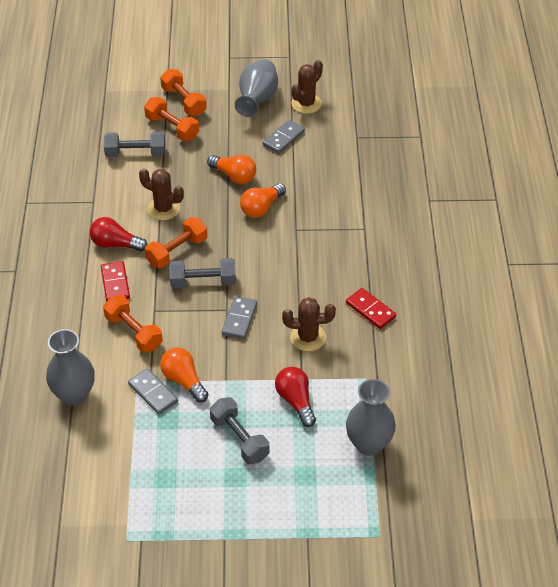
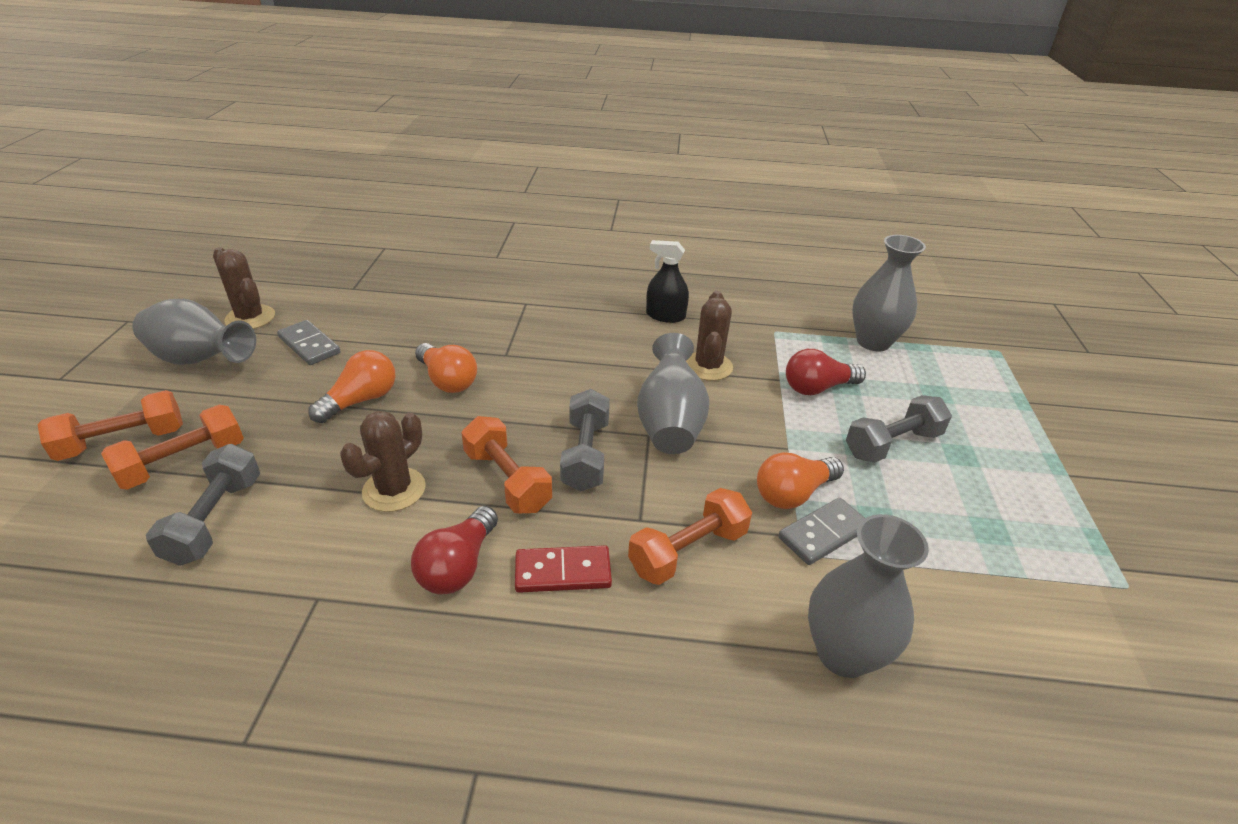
camera: 85 degrees left, 10 degrees down
grey domino [222,296,257,339] -> grey vase [637,333,710,454]
red domino [346,288,396,329] -> black spray bottle [646,240,689,323]

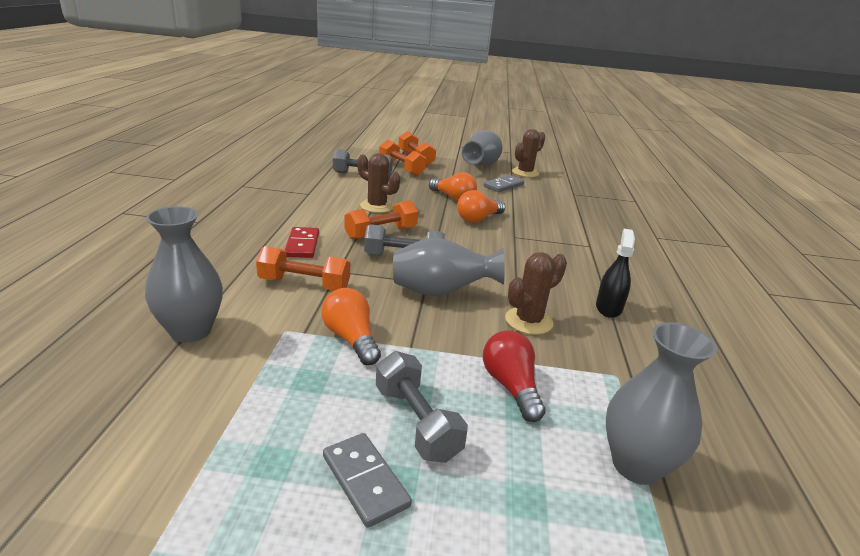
camera: 90 degrees right, 10 degrees down
red light bulb [411,506,498,594] -> none
orange dumbbell [628,488,752,585] -> orange dumbbell turned 45 degrees counterclockwise [256,246,350,291]
brown cactus [686,291,733,381] -> brown cactus turned 45 degrees counterclockwise [505,252,567,335]
grey domino [778,498,865,565] -> grey domino moved to [323,433,412,528]

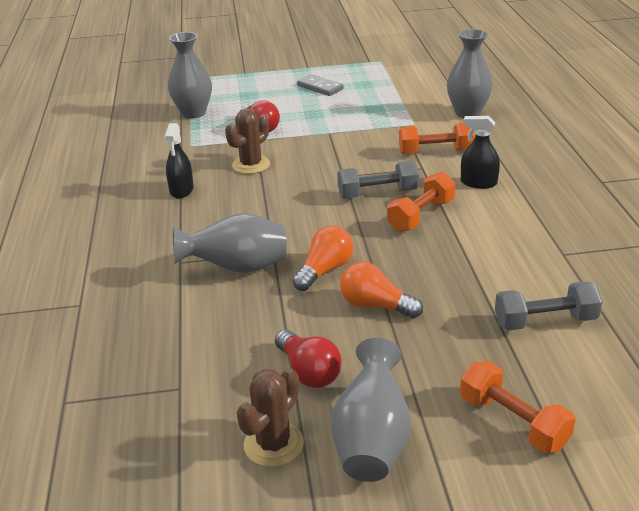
camera: 170 degrees right, 5 degrees up
red domino [285,227,319,258] -> black spray bottle [461,116,500,189]
orange light bulb [321,288,381,365] -> none
brown cactus [357,153,400,213] -> none
grey dumbbell [376,351,468,463] -> none
orange dumbbell [379,140,426,176] -> none
grey vase [393,237,504,297] -> grey vase moved to [173,213,287,273]
grey domino [484,175,524,192] -> red light bulb [275,329,342,388]

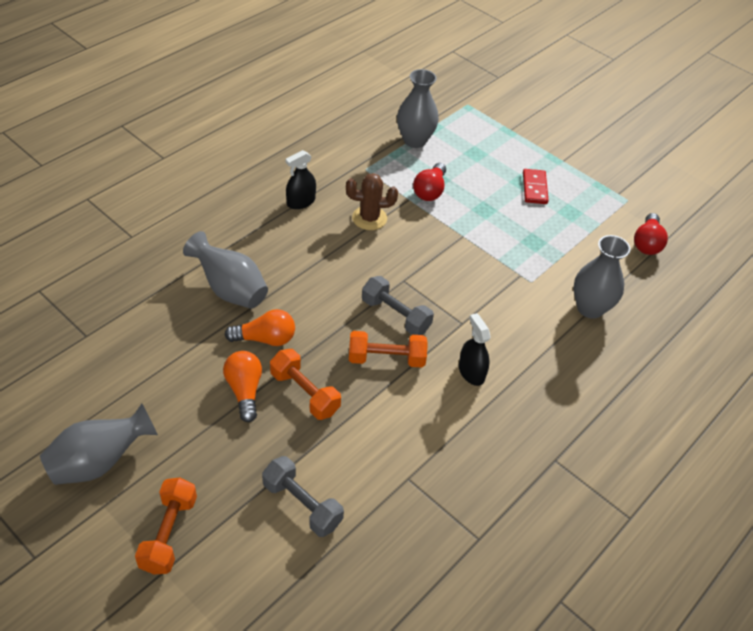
camera: 45 degrees right, 15 degrees up
brown cactus [236,368,304,467] -> none
red light bulb [275,329,342,388] -> red light bulb moved to [634,213,668,255]
grey domino [297,74,344,96] -> red domino [523,169,549,204]
orange dumbbell [399,123,475,154] -> orange dumbbell moved to [270,349,341,420]

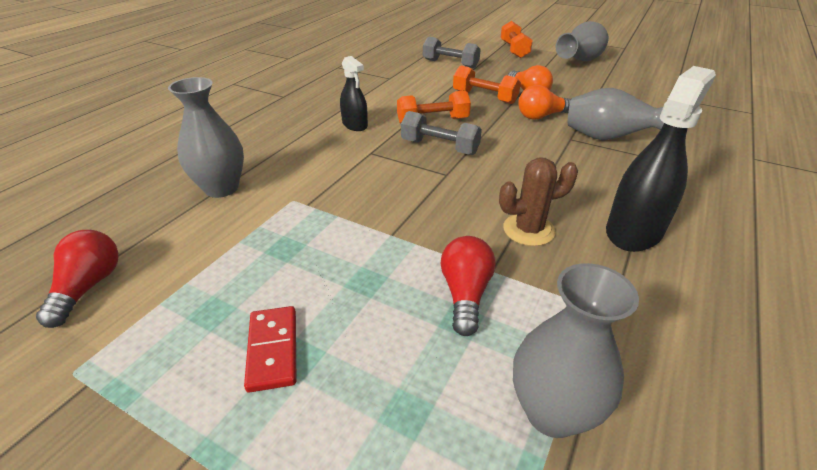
camera: 170 degrees right, 10 degrees down
black spray bottle [286,150,316,209] -> black spray bottle [606,66,716,252], size x1.72

